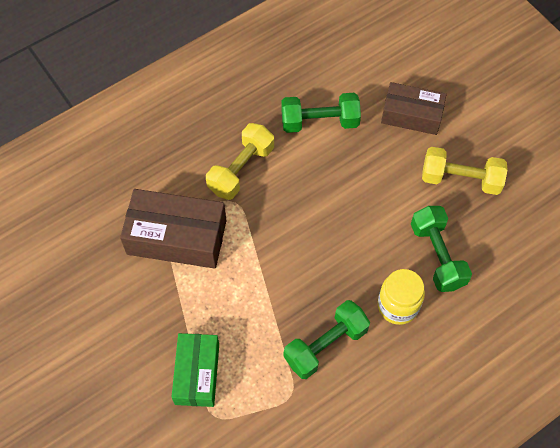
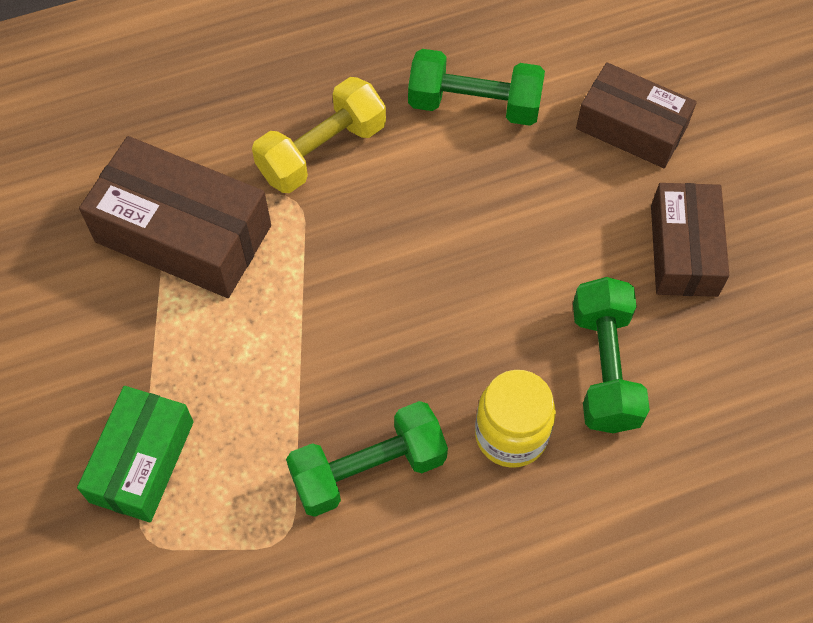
camera: 15 degrees right, 0 degrees up
yellow dumbbell [422,147,508,195] -> brown box [651,183,729,297]

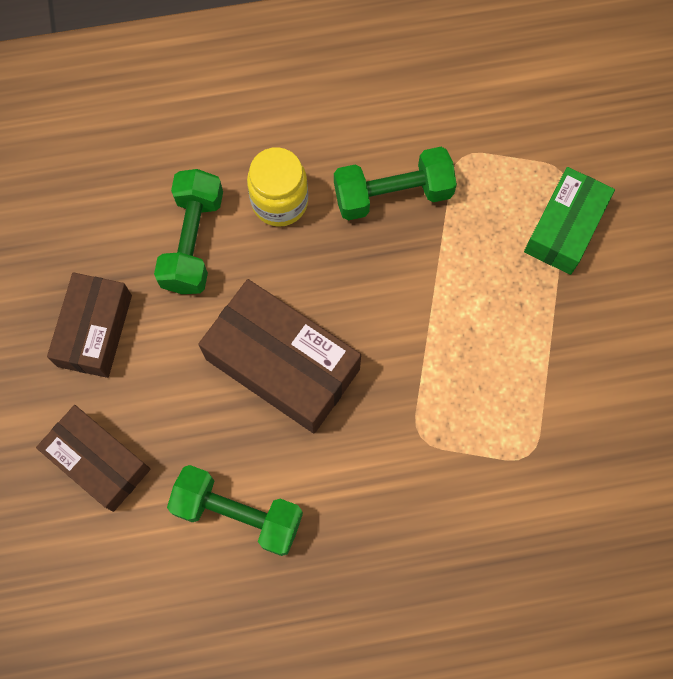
camera: 170 degrees left, 10 degrees up
brown box [79,136,271,298] -> brown box moved to [198,279,361,433]
yellow dumbbell [252,77,386,193] -> none

